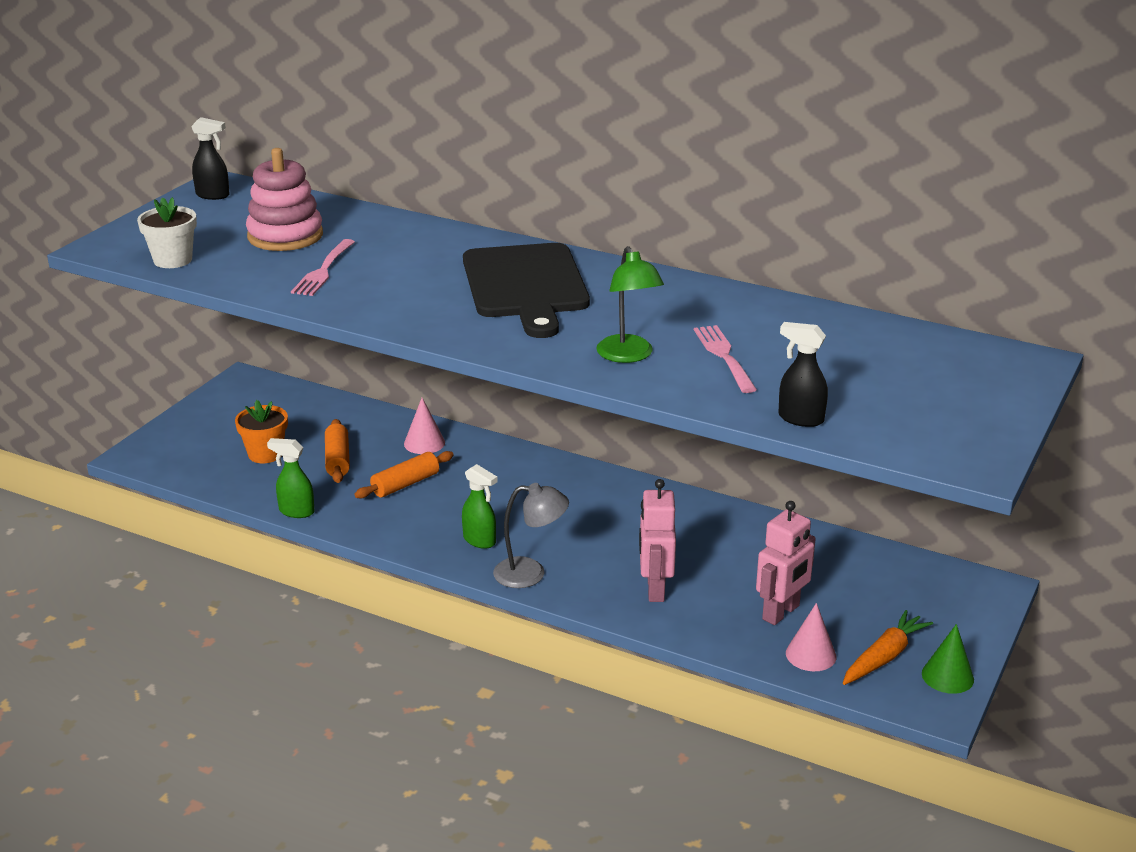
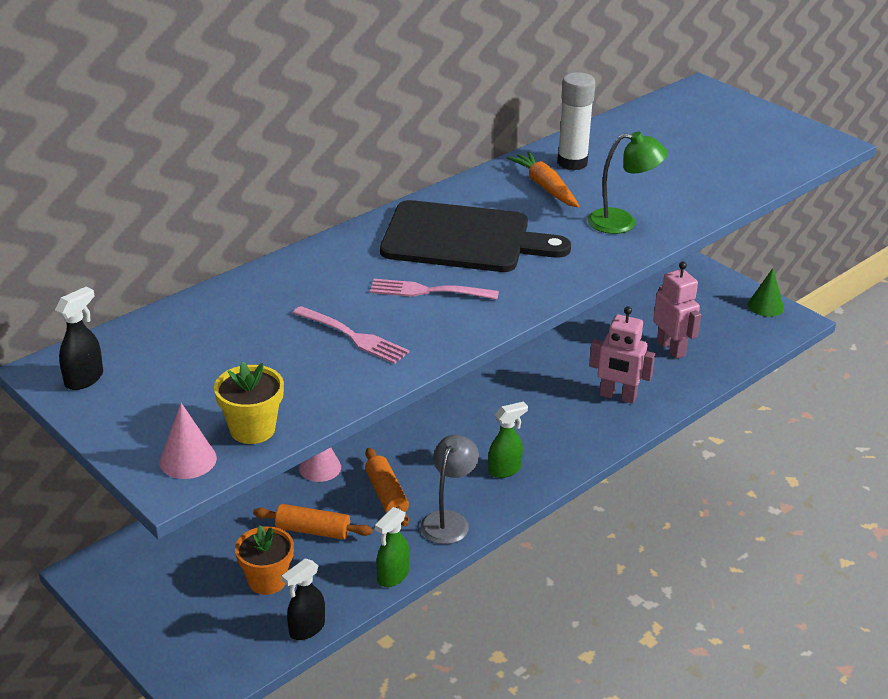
camera: 70 degrees left, 5 degrees up
white flower pot [137,197,197,268] -> yellow flower pot [214,361,284,444]
pink stacking toy [246,148,323,251] -> none
grey lamp [493,483,569,588] -> grey lamp moved to [420,435,479,544]
pink fork [694,325,757,393] -> pink fork moved to [370,279,499,300]
black spray bottle [778,322,828,427] -> black spray bottle moved to [282,559,325,640]
pink cone [786,603,836,671] -> pink cone moved to [160,403,217,479]
orange carrot [843,610,933,685] -> orange carrot moved to [507,152,579,207]
none -> white glue stick [557,72,596,170]

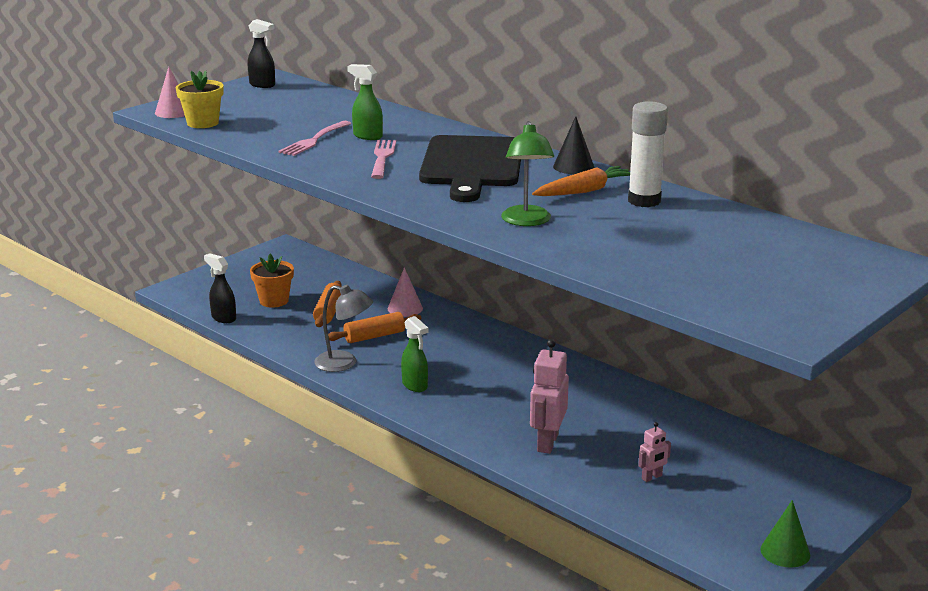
camera: 85 degrees right, 10 degrees down
green spray bottle [375,507,410,587] -> green spray bottle moved to [347,64,383,140]
pink robot [653,262,701,359] -> pink robot [638,422,671,482], size x0.53
none -> black cone [553,116,595,174]

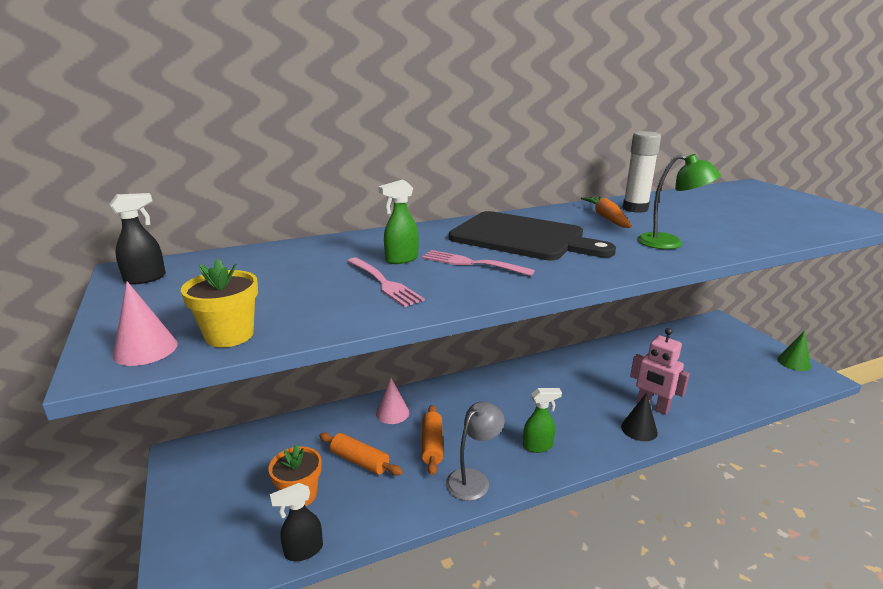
camera: 65 degrees left, 0 degrees up
black cone [553,116,595,174] -> black cone moved to [621,393,658,441]
pink robot [638,422,671,482] -> none

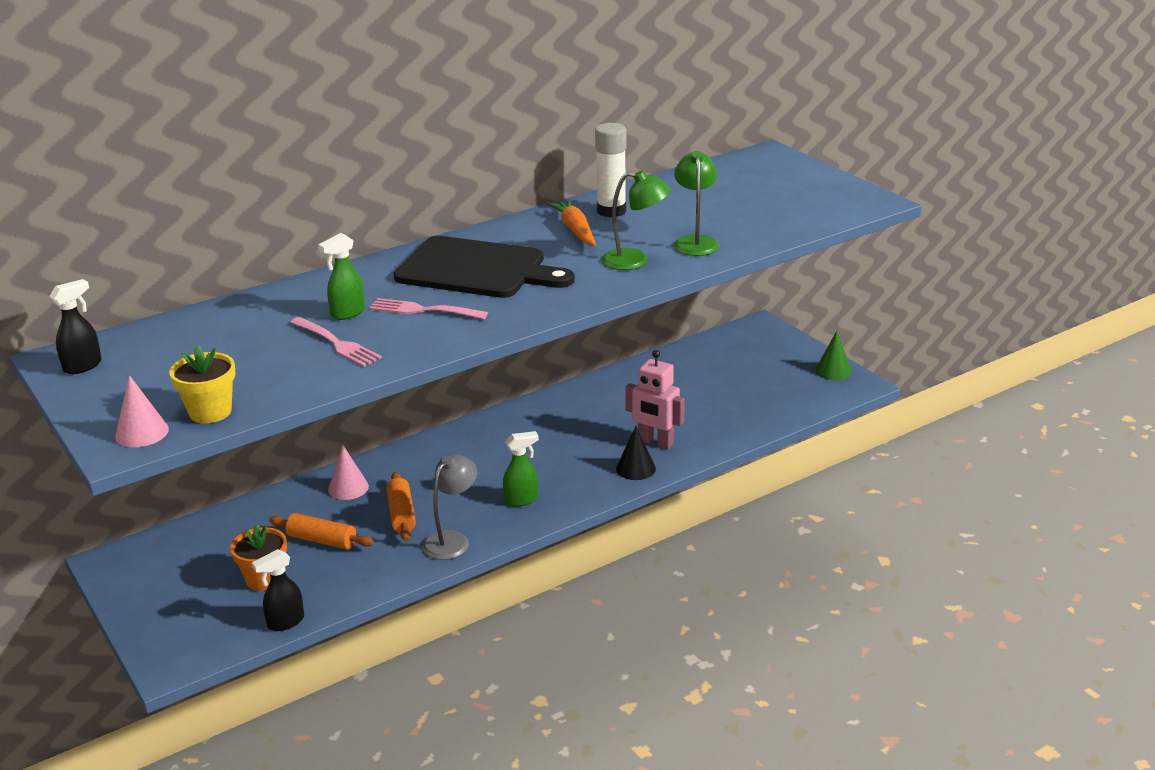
camera: 10 degrees left, 5 degrees up
none -> green lamp [674,151,719,256]

